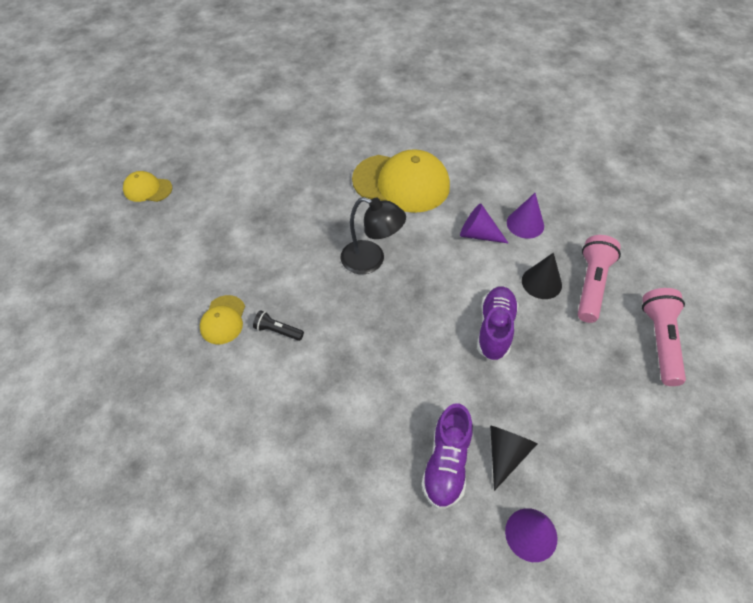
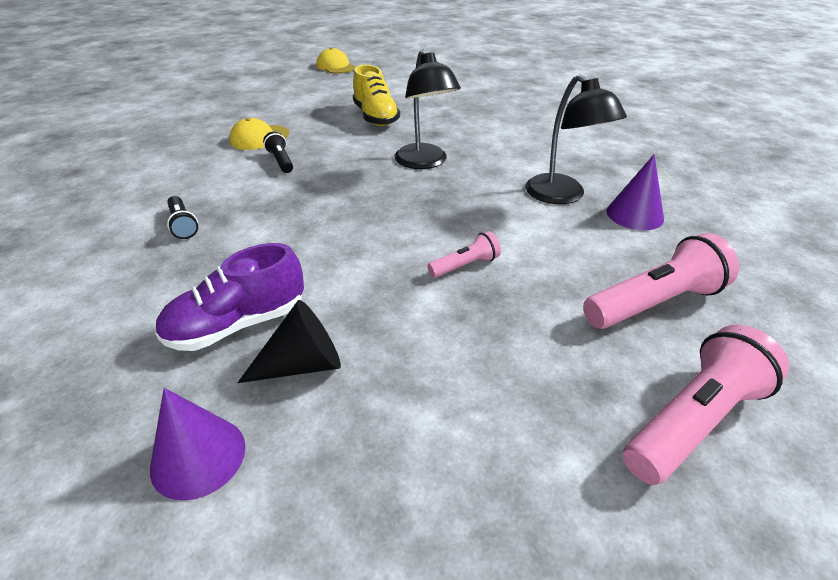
camera: 45 degrees right, 15 degrees down
yellow cap [352,149,450,213] -> none
purple cone [460,203,509,244] -> black lamp [525,74,627,204]
purple shoe [477,287,519,361] -> pink flashlight [427,231,501,278]
black cone [522,253,562,299] -> none
none -> black flashlight [167,196,198,239]
none -> yellow shoe [353,65,400,126]

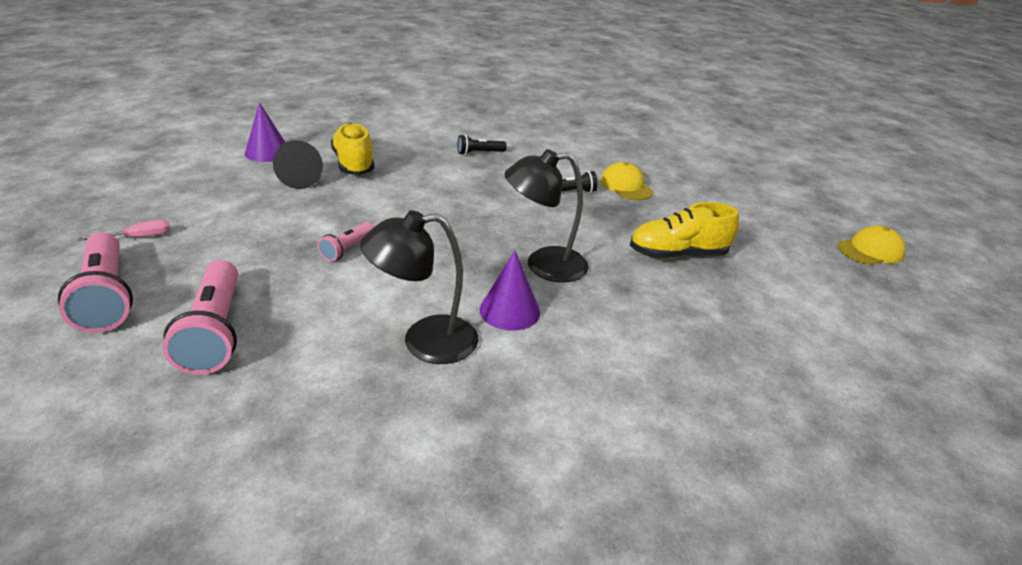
camera: 100 degrees right, 5 degrees down
purple shoe [155,243,304,351] -> yellow shoe [331,123,375,175]
pink flashlight [427,231,501,278] -> pink flashlight turned 45 degrees clockwise [318,222,374,261]
purple cone [606,154,664,230] -> purple cone moved to [480,250,540,331]
none -> pink screwdriver [78,220,170,241]

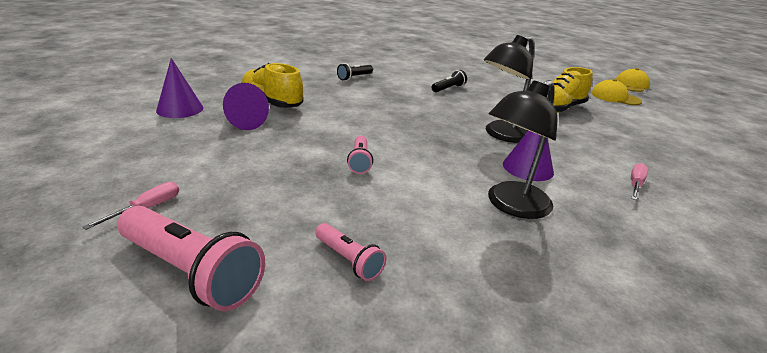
camera: 30 degrees left, 5 degrees down
pink flashlight [162,260,238,375] -> pink flashlight [315,223,386,281], size x0.53
black cone [273,140,323,189] -> purple cone [223,83,269,130]
yellow cap [600,162,653,200] -> yellow cap moved to [591,79,642,105]
none -> pink screwdriver [631,163,648,200]

